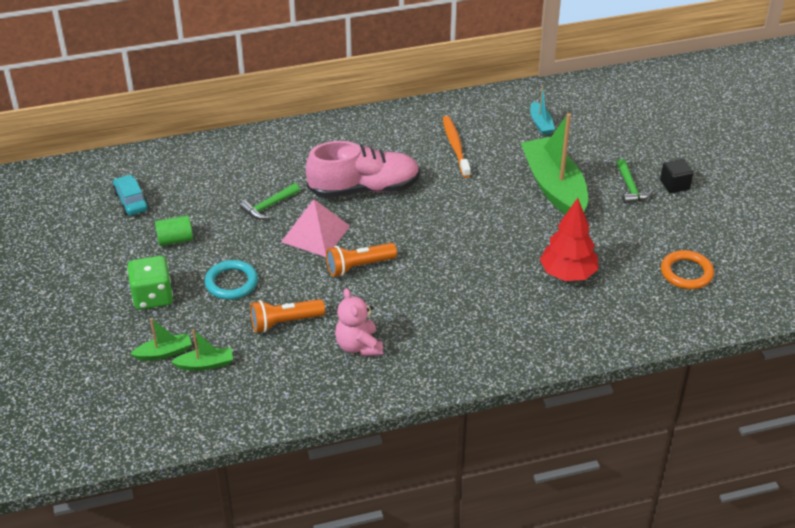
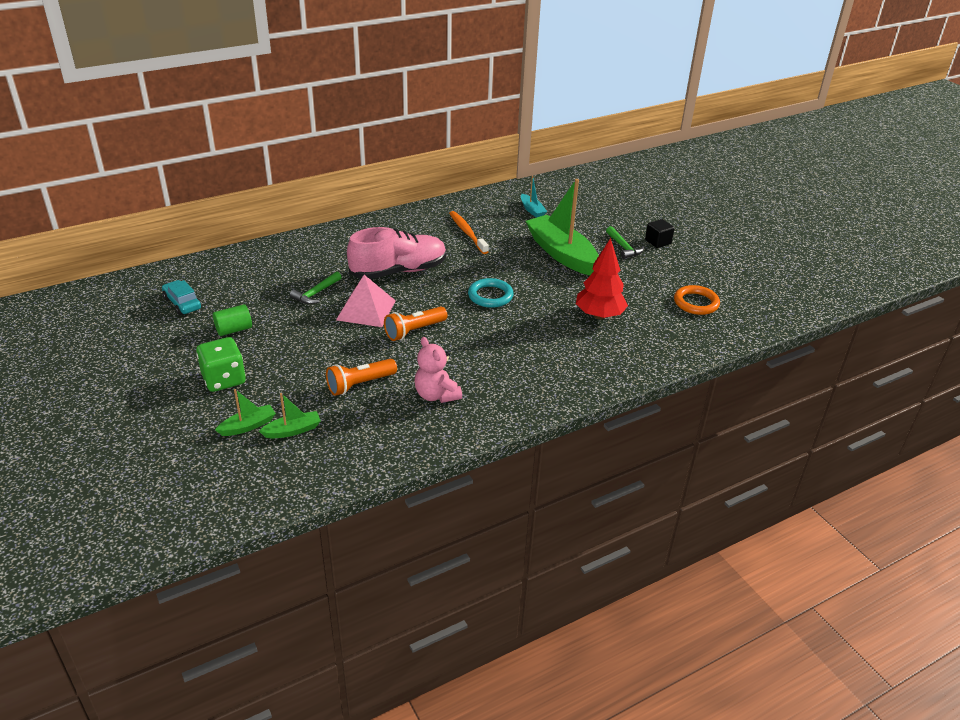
camera: 15 degrees left, 5 degrees down
turquoise ring [205,260,258,299] -> turquoise ring moved to [468,278,514,308]

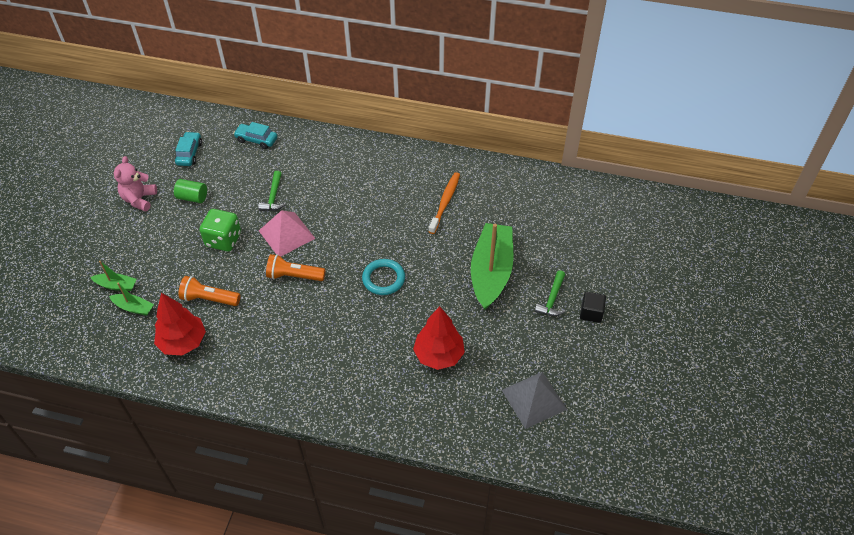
camera: 45 degrees right, 15 degrees up
green dice [196,337,246,392] -> green dice moved to [199,209,241,252]
green hammer [290,272,342,304] -> green hammer turned 75 degrees counterclockwise [258,171,286,211]
pink shoe [347,227,447,279] -> none
pink teddy bear [414,337,462,403] -> pink teddy bear moved to [114,156,157,212]
turquoise boat [521,176,547,218] -> none
orange ring [674,285,720,315] -> grey pyramid [502,372,567,429]
none -> red tree [154,293,206,356]
none -> turquoise car [233,122,277,149]

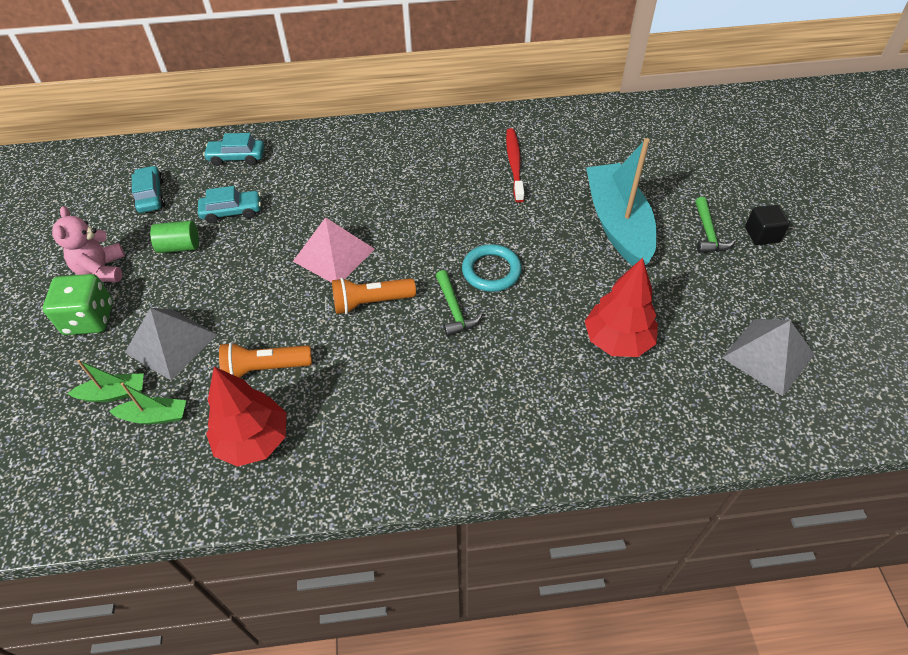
camera: 20 degrees left, 0 degrees up
green dice [199,209,241,252] -> green dice moved to [43,274,113,335]
green hammer [258,171,286,211] -> green hammer moved to [436,270,483,336]
orange toothbrush [429,172,460,234] -> red toothbrush [506,128,524,203]
green boat [471,223,513,310] -> turquoise boat [586,138,657,266]
none -> grey pyramid [125,308,217,381]
none -> turquoise car [198,186,261,224]

